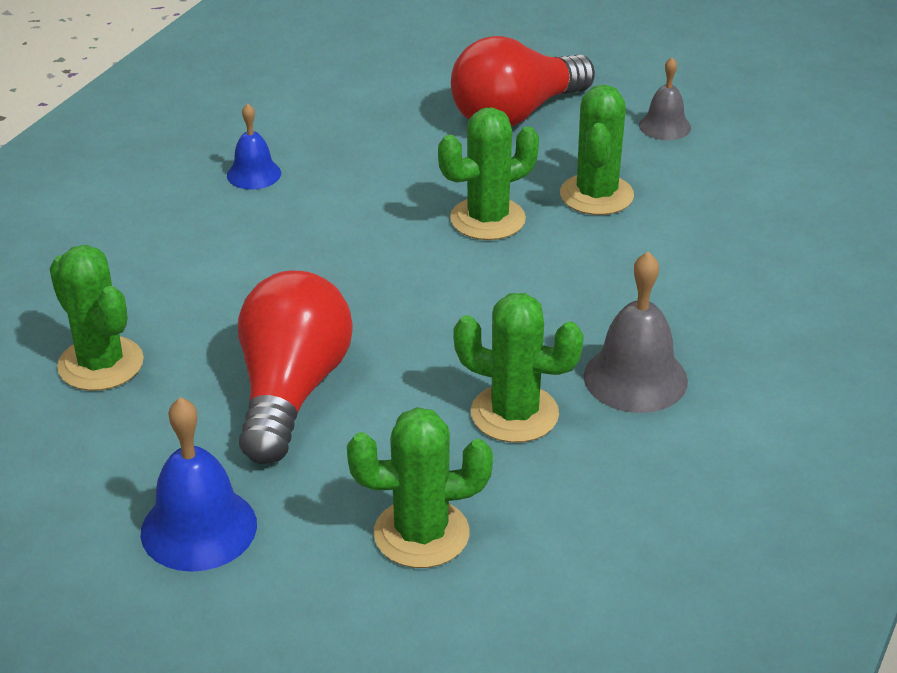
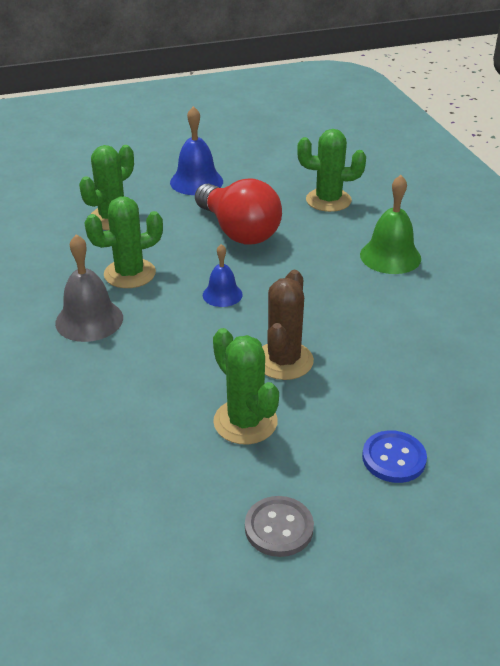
camera: 135 degrees right, 0 degrees up
blue bell [227,103,281,190] -> blue bell moved to [203,244,243,307]
green cactus [438,107,539,240] -> brown cactus [262,270,314,380]
red light bulb [451,36,595,127] -> blue button [362,430,427,483]
grey bell [639,57,691,140] -> grey button [245,496,314,557]
none -> green bell [360,175,421,274]

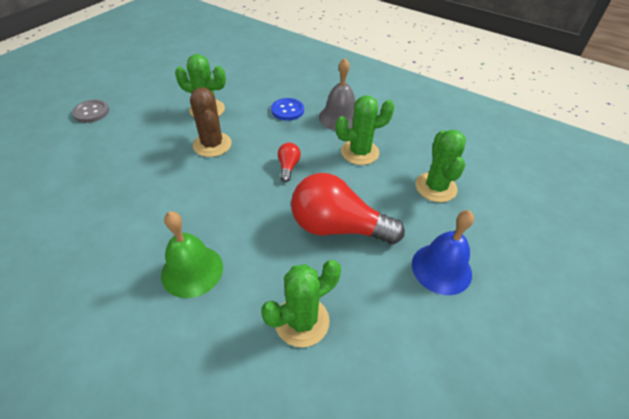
camera: 140 degrees right, 10 degrees up
green cactus [85,197,163,288] -> green cactus turned 45 degrees clockwise [336,95,395,165]
blue bell [203,244,243,307] -> red light bulb [278,143,301,182]
grey button [245,496,314,557] -> grey button moved to [72,100,109,123]
blue button [362,430,427,483] -> blue button moved to [271,98,304,121]

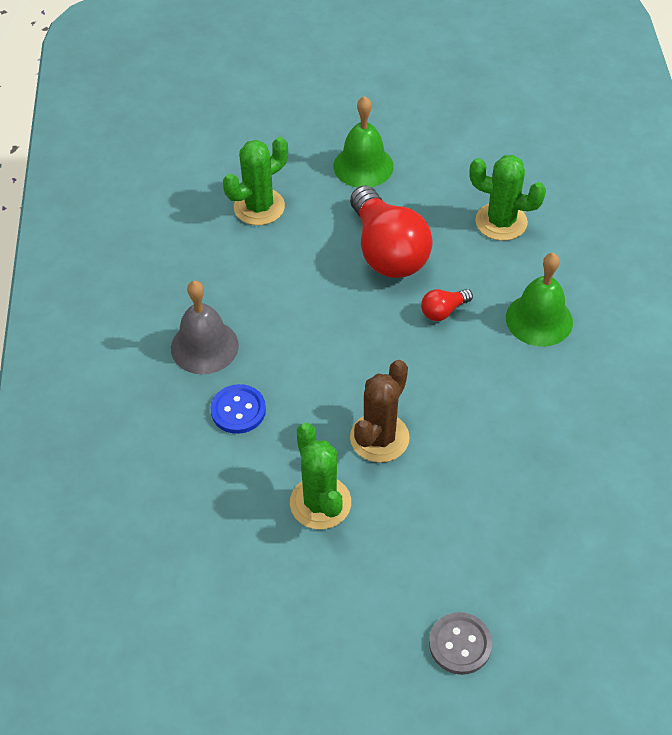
camera: 125 degrees left, 5 degrees up
red light bulb [278,143,301,182] -> red light bulb moved to [421,289,473,321]
green cactus [336,95,395,165] -> none
blue bell [412,210,474,295] -> green bell [333,96,394,187]

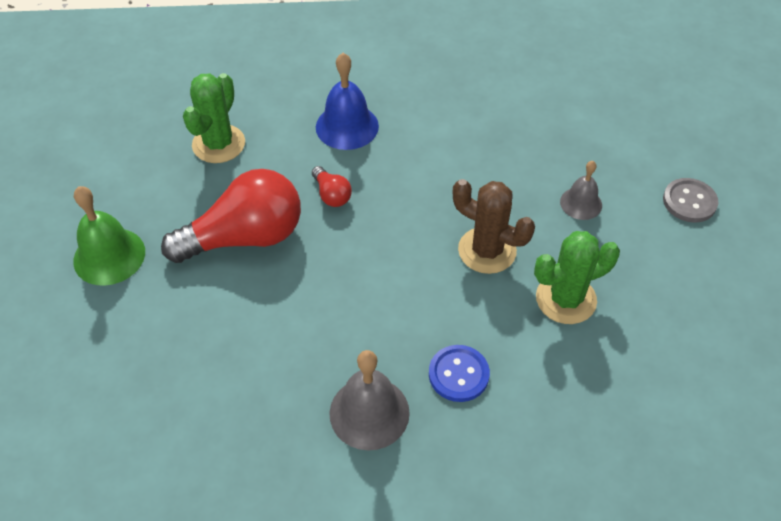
camera: 90 degrees left, 0 degrees up
green cactus [223,137,288,225] -> none
green bell [506,253,573,347] -> blue bell [316,53,379,150]
none -> grey bell [560,161,602,220]

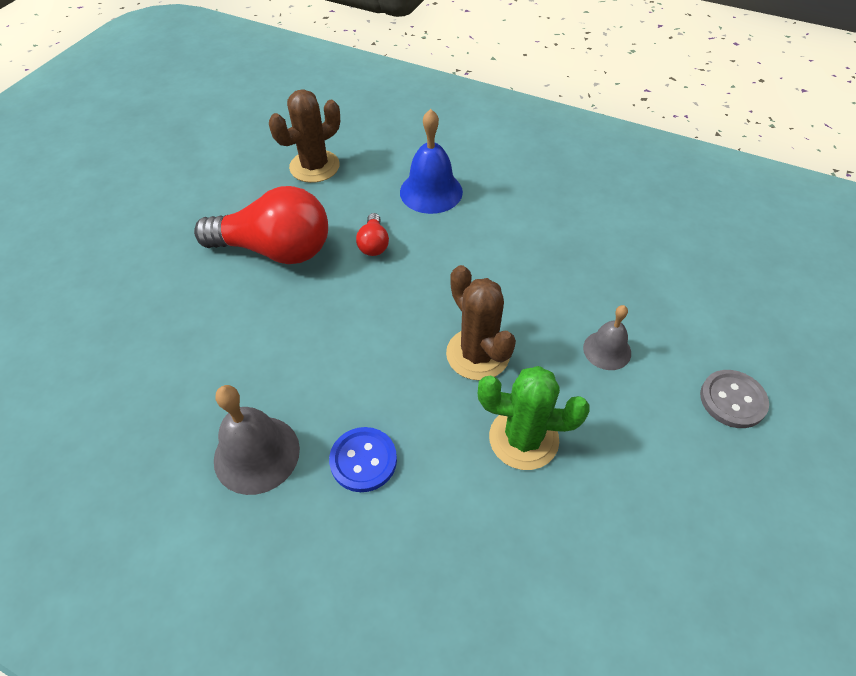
camera: 30 degrees right, 0 degrees up
green bell [73,186,145,286] -> none
green cactus [183,73,245,163] -> brown cactus [269,89,340,183]

